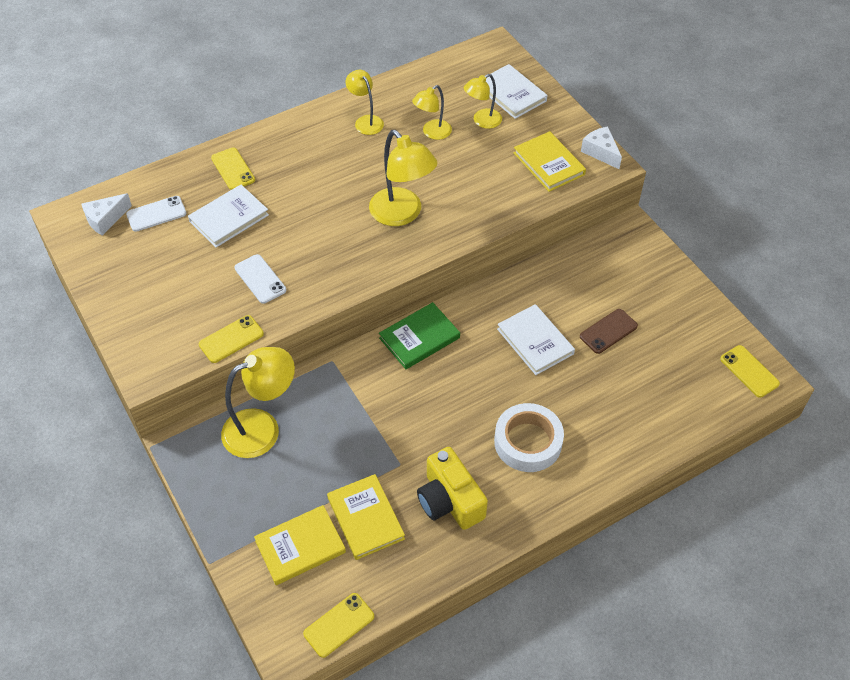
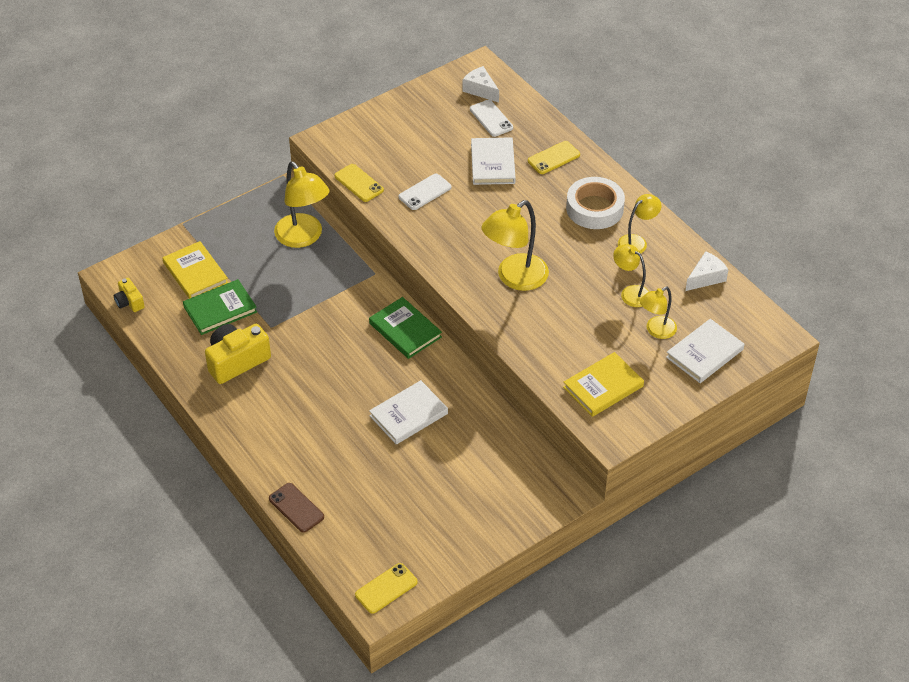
camera: 85 degrees right, 5 degrees down
white book [188,185,269,248] -> white book turned 45 degrees clockwise [471,137,516,185]
yellow phone [303,593,374,658] -> yellow camera [114,278,145,312]
yellow book [327,474,405,560] -> green book [183,279,257,335]
yellow lamp [464,74,502,129] -> yellow lamp turned 90 degrees counterclockwise [640,287,677,339]
white tape [494,403,564,472] -> white tape moved to [566,177,625,229]
brown phone [580,309,638,354] -> brown phone moved to [269,483,324,533]
white cheese [581,126,622,169] -> white cheese moved to [685,251,729,291]

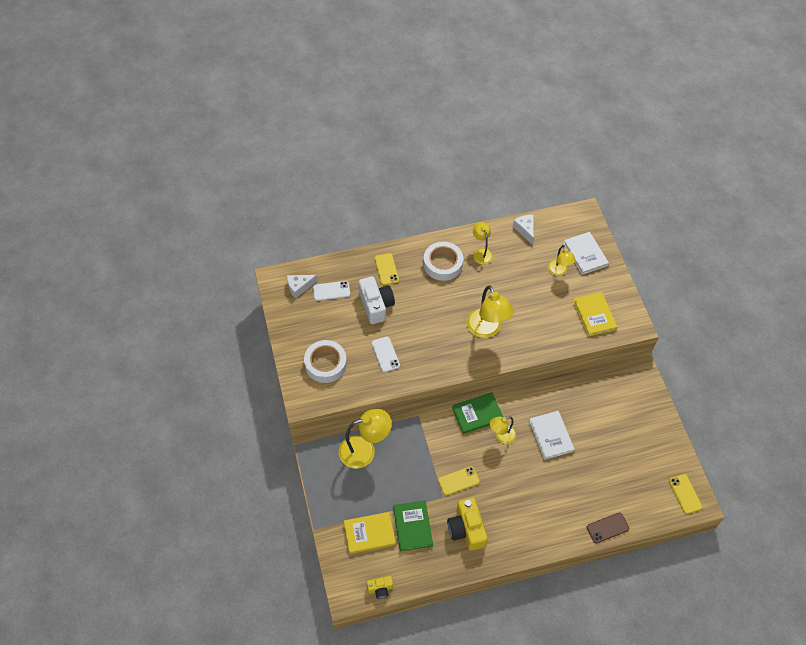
camera: 70 degrees left, 10 degrees up
yellow phone [334,164,384,202] -> yellow phone moved to [438,466,480,495]
white book [471,137,516,185] -> white camera [359,276,395,324]
yellow lamp [613,244,649,307] -> yellow lamp moved to [490,416,516,444]
none -> white tape [304,340,347,383]

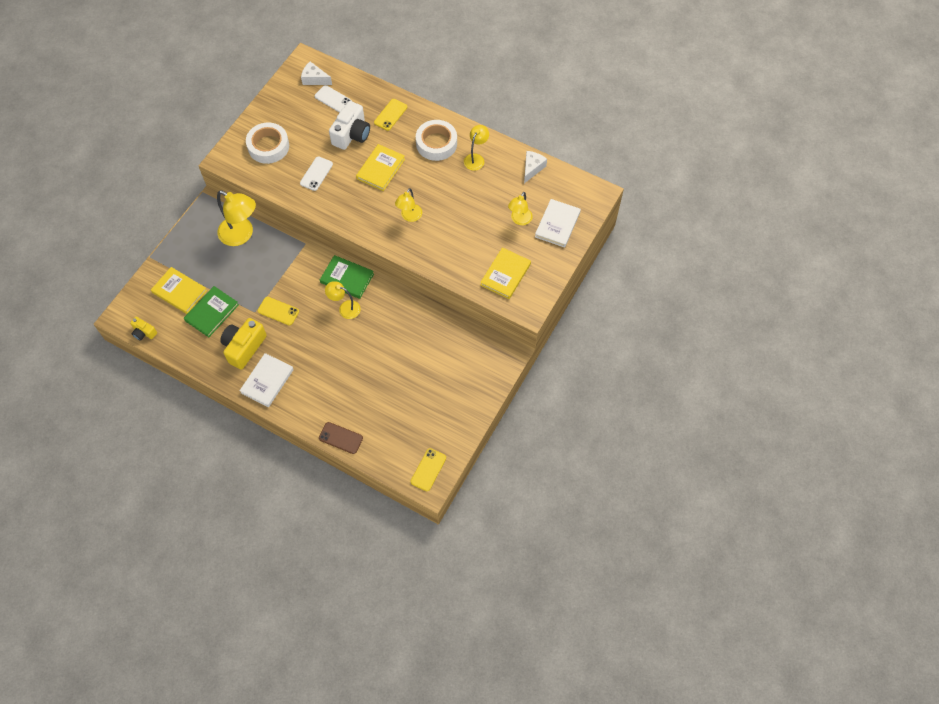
camera: 45 degrees right, 5 degrees up
yellow lamp [466,285,514,338] -> yellow lamp [395,188,422,222], size x0.58
white book [529,411,574,460] -> white book moved to [239,353,294,407]
none -> yellow book [356,144,405,191]

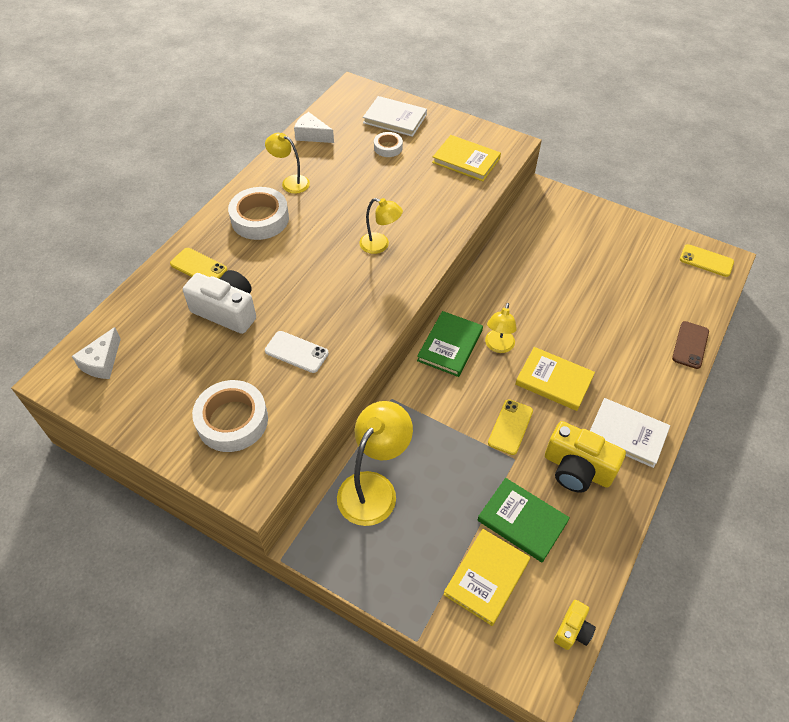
camera: 90 degrees left, 10 degrees down
white phone [315,85,352,113] -> none
yellow book [356,144,405,191] -> yellow book moved to [515,347,595,411]
yellow lamp [508,192,533,225] -> white tape [374,132,403,157]

